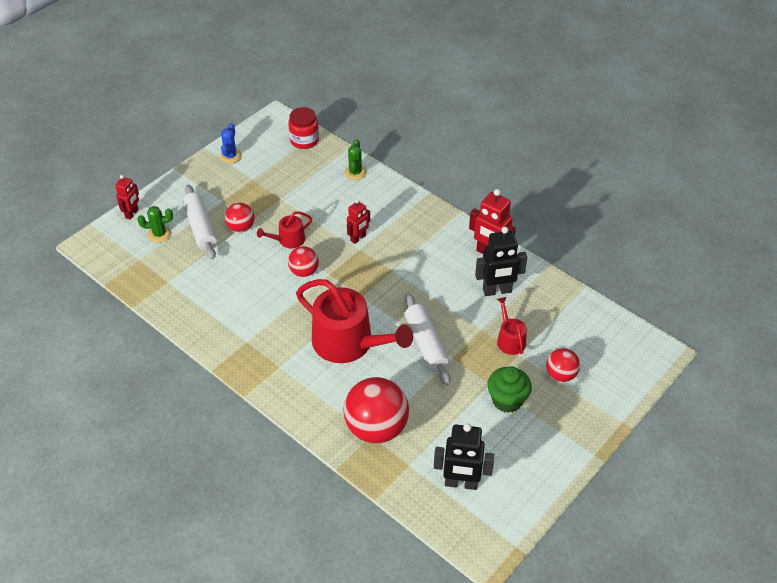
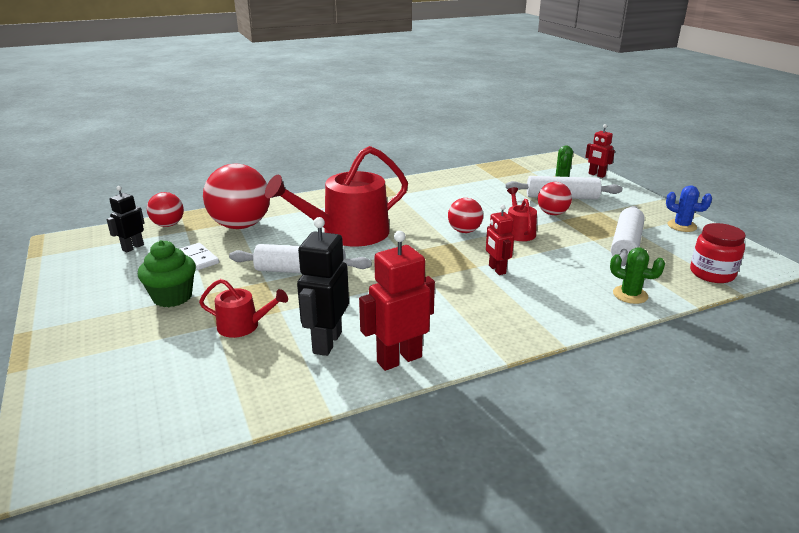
camera: 115 degrees right, 20 degrees down
black robot [434,423,494,490] -> black robot [107,186,145,252], size x0.62
red ball [546,348,580,382] -> red ball moved to [147,192,184,227]
none -> white domino [180,243,219,270]
none -> white rolling pin [611,206,645,266]

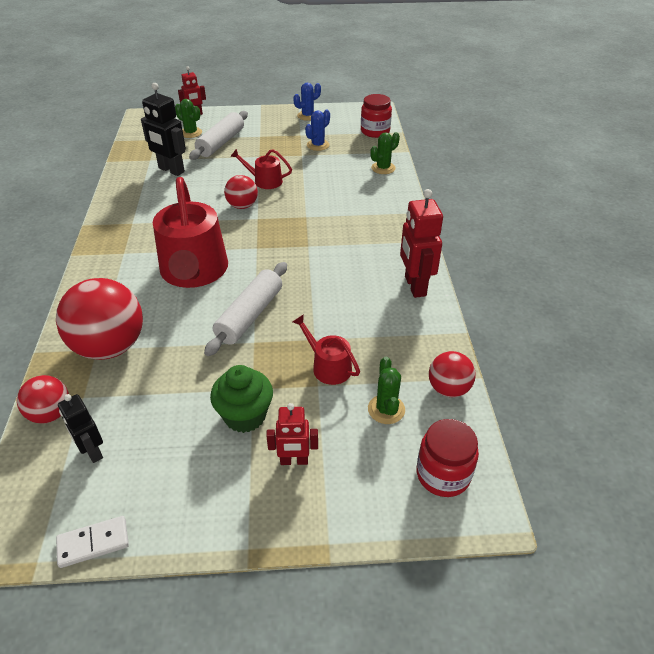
camera: 70 degrees left, 15 degrees up
white domino [180,243,219,270] -> white domino moved to [56,516,129,568]
red watering can [199,279,288,338] -> red watering can turned 75 degrees counterclockwise [293,314,360,385]
black robot [297,217,349,356] -> black robot moved to [141,83,186,176]
red robot [486,205,514,275] -> red robot moved to [266,403,318,465]
red ball [538,182,572,215] -> red ball moved to [429,351,476,397]
white rolling pin [611,206,645,266] -> blue cactus [305,110,330,151]
none -> green cactus [368,357,405,424]
none -> red jar [417,419,479,497]

